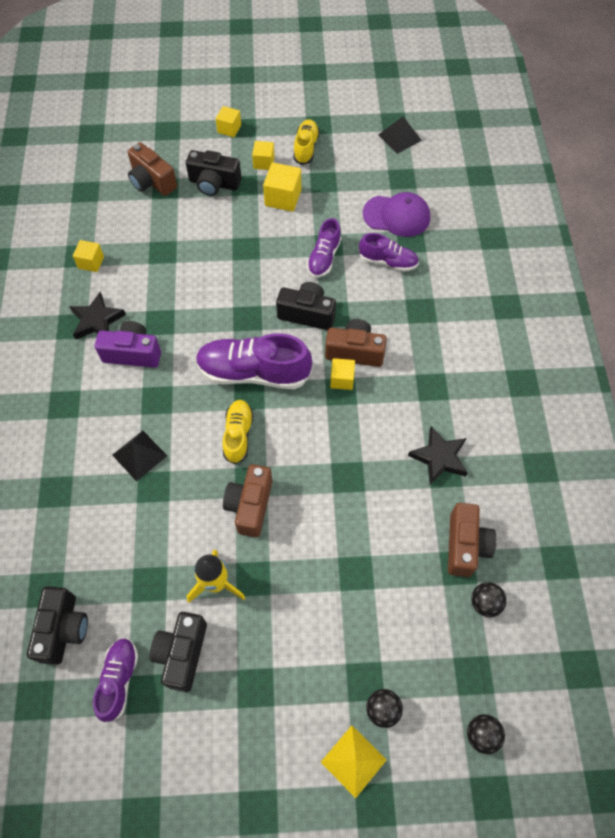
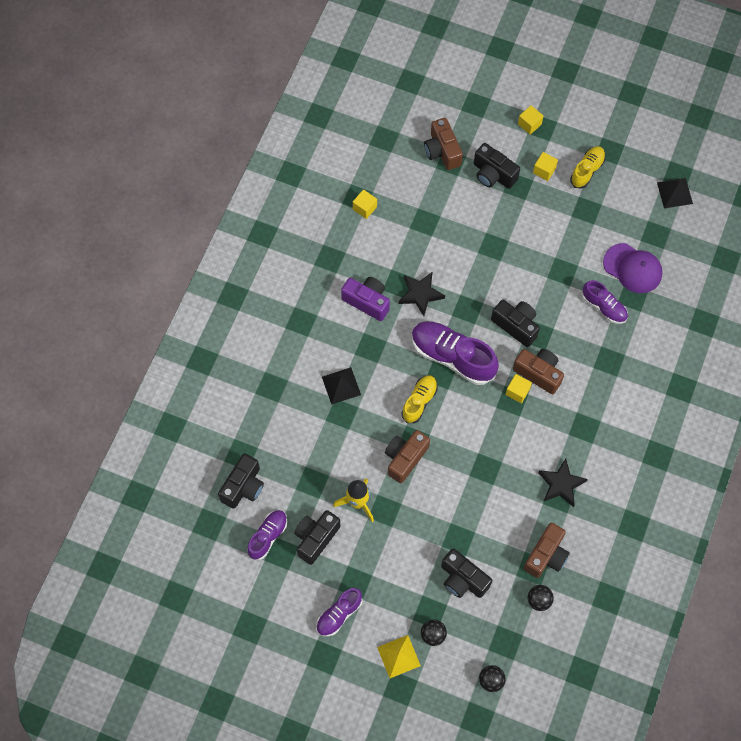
camera: 25 degrees right, 5 degrees up
black star [69,292,126,340] -> black star moved to [399,272,445,316]
yellow cube [263,163,301,212] -> none
purple shoe [307,218,342,277] -> purple shoe moved to [316,588,363,637]
none -> black camera [441,548,492,598]

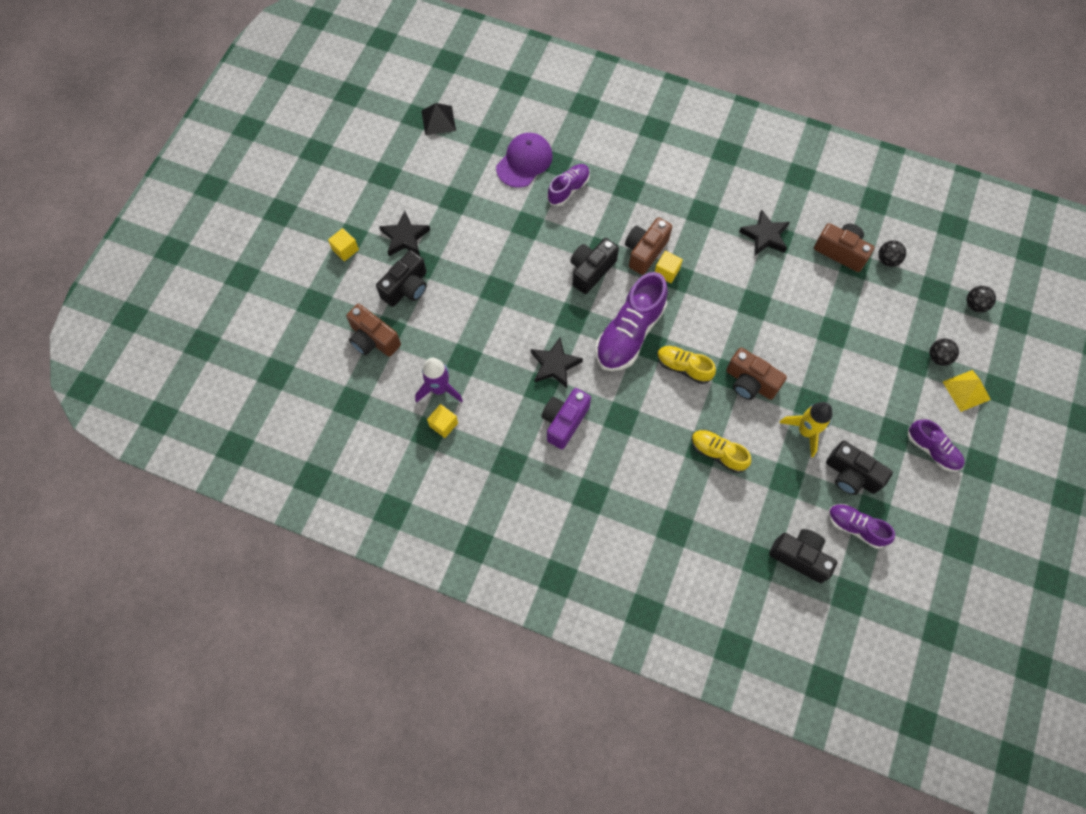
camera: 90 degrees left, 0 degrees up
black pyramid [322,367,361,405] -> none
brown camera [424,118,463,170] -> brown camera turned 60 degrees clockwise [346,304,401,357]
black camera [441,548,492,598] -> none
yellow cube [533,152,558,181] -> black star [379,211,430,256]
yellow shoe [570,146,606,189] -> yellow shoe moved to [691,430,752,473]
none -> purple rocket [415,358,463,403]

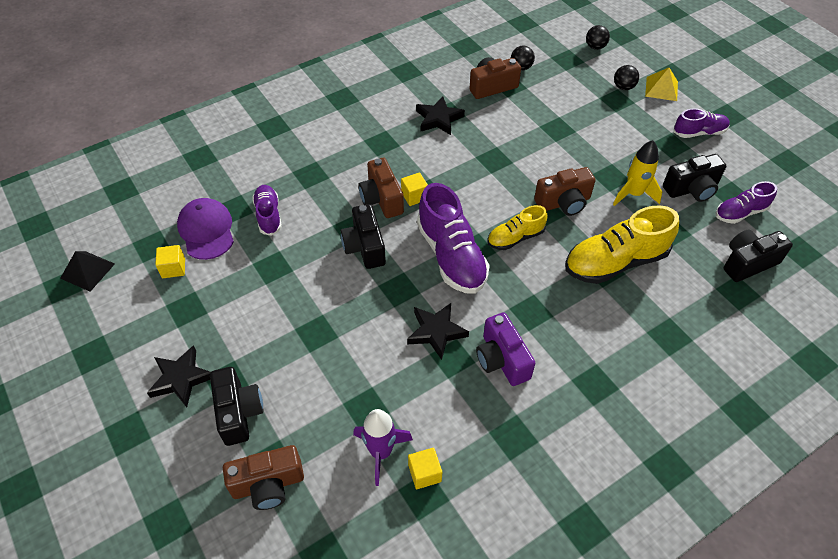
camera: 55 degrees left, 15 degrees down
yellow cube [328,228,359,261] -> yellow cube moved to [155,245,185,278]
yellow shoe [691,430,752,473] -> yellow shoe [565,205,679,284], size x1.75

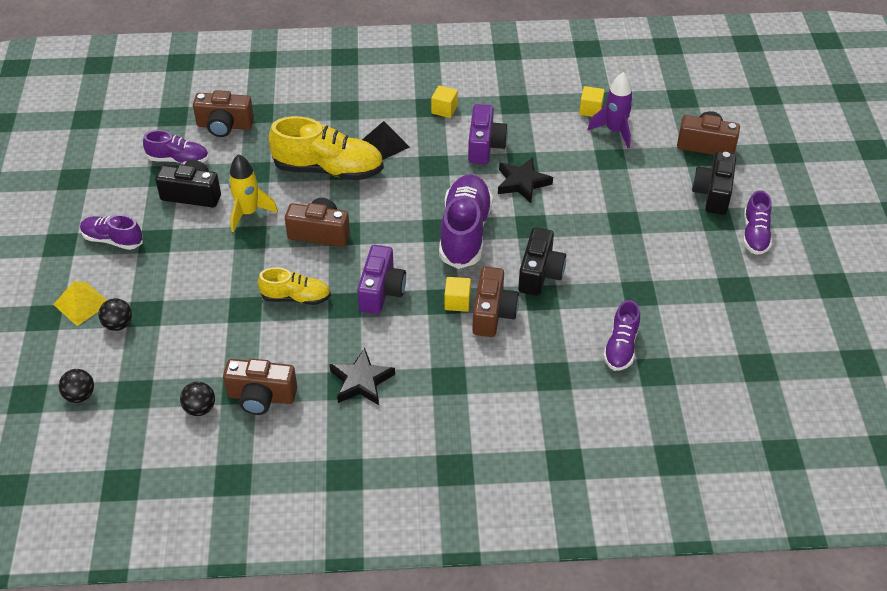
camera: 150 degrees left, 5 degrees down
black pyramid [60,251,115,292] -> black pyramid moved to [362,121,410,160]
black star [147,345,211,407] -> purple shoe [743,190,772,255]
yellow cube [155,245,185,278] -> yellow cube moved to [431,85,458,118]
purple cap [177,198,234,260] -> none
yellow shoe [487,205,547,250] -> yellow shoe moved to [258,267,331,305]
black camera [723,230,793,282] -> brown camera [193,90,254,137]
none -> purple camera [357,245,406,314]

